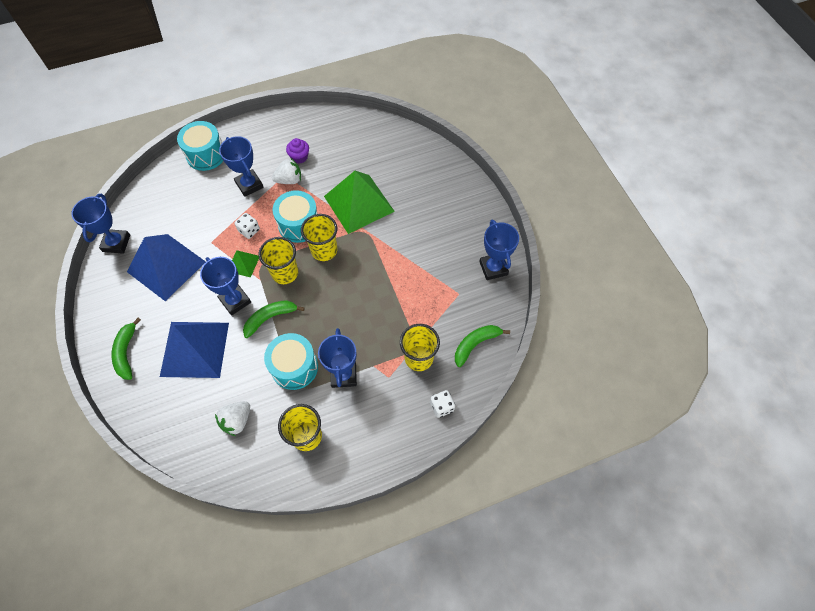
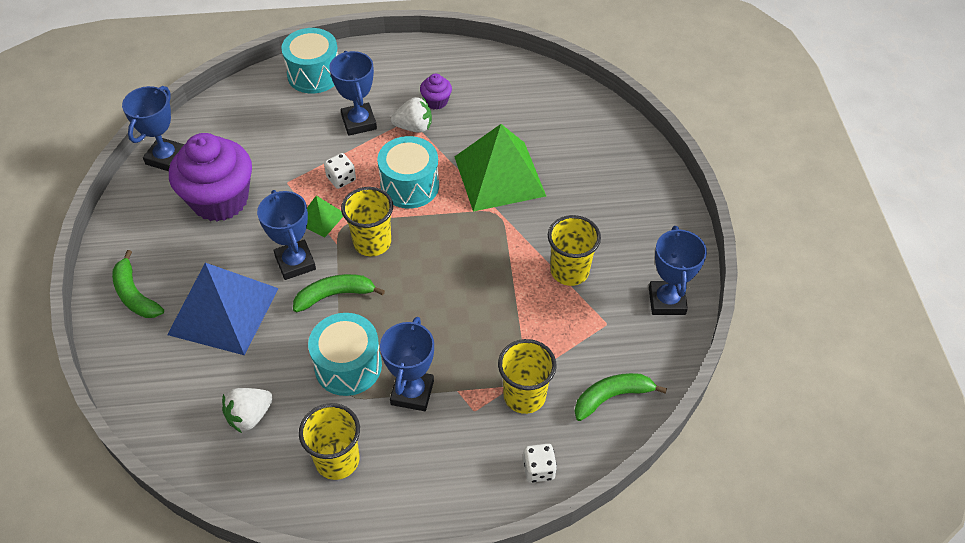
camera: 15 degrees right, 10 degrees down
green banana [111,318,141,380] -> green banana turned 45 degrees counterclockwise [112,250,164,318]
blue pyramid [127,234,206,301] -> purple cupcake [169,133,252,222]
yellow cup [301,214,337,261] -> yellow cup moved to [548,215,601,286]

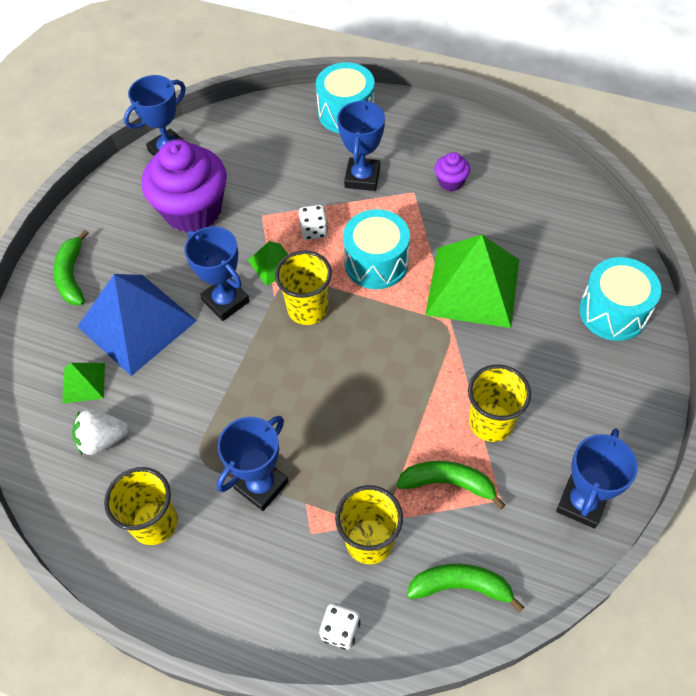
camera: 30 degrees right, 5 degrees up
blue trophy [257,190,316,280] -> blue trophy turned 45 degrees counterclockwise [184,226,250,321]
green banana [293,274,385,312] -> green banana moved to [396,461,505,509]
turquoise drum [308,313,382,396] -> turquoise drum moved to [580,257,661,341]
white strawberry [391,97,432,133] -> none
none -> green pyramid [62,363,105,404]

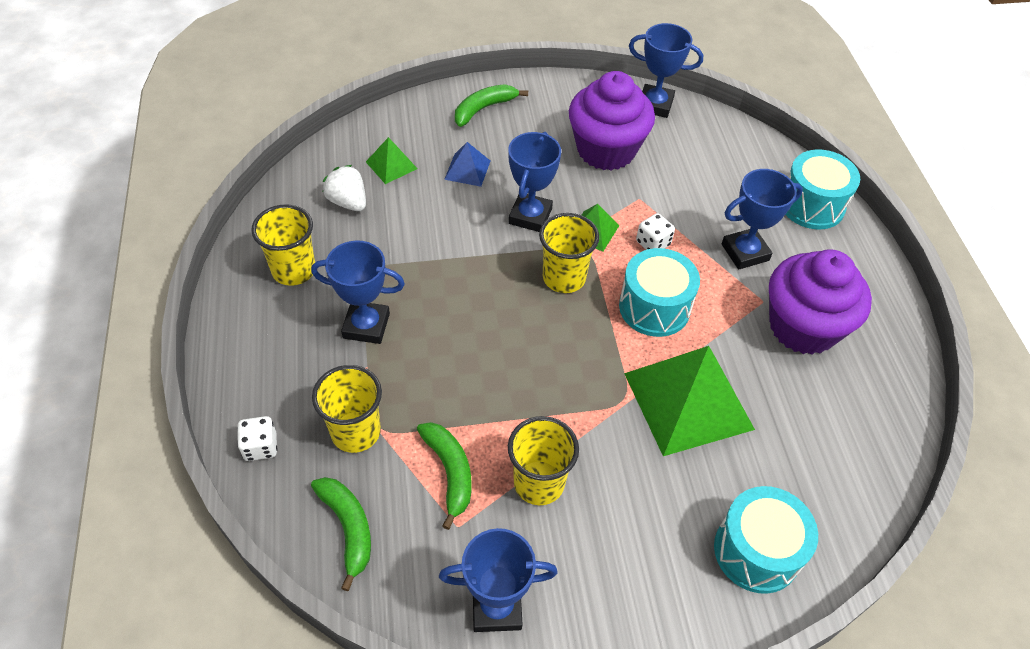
camera: 55 degrees right, 5 degrees down
blue pyramid [77,274,197,376] -> blue pyramid [444,142,490,187], size x0.46
purple cupcake [435,152,470,191] -> purple cupcake [769,249,872,355], size x2.31

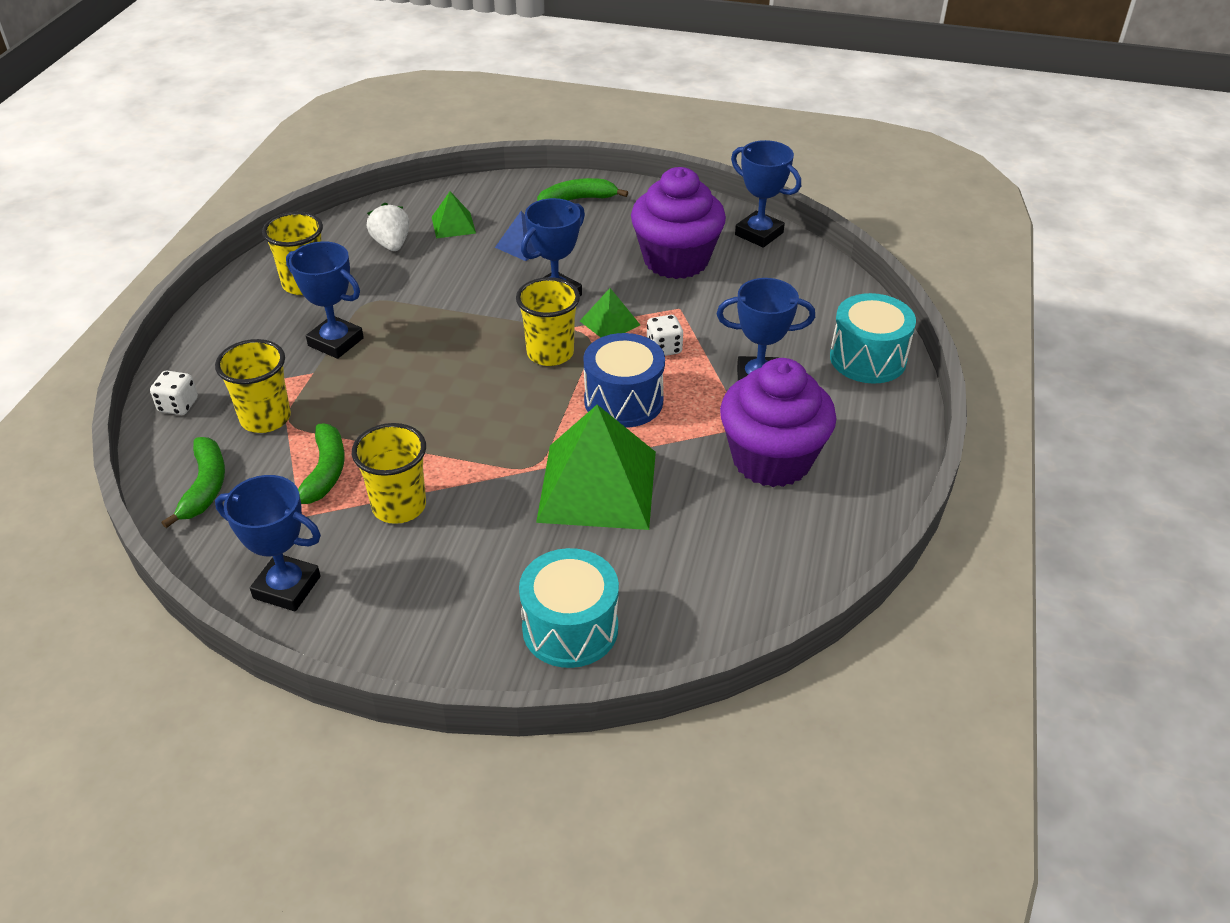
camera: 25 degrees right, 10 degrees down
turquoise drum [619,248,700,337] -> blue drum [584,333,665,428]

